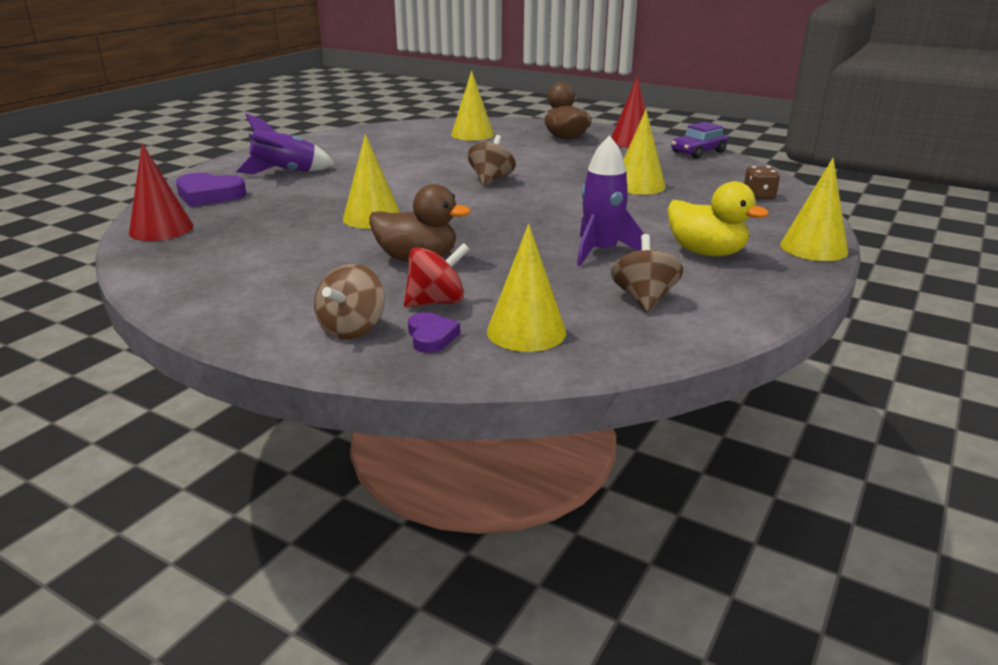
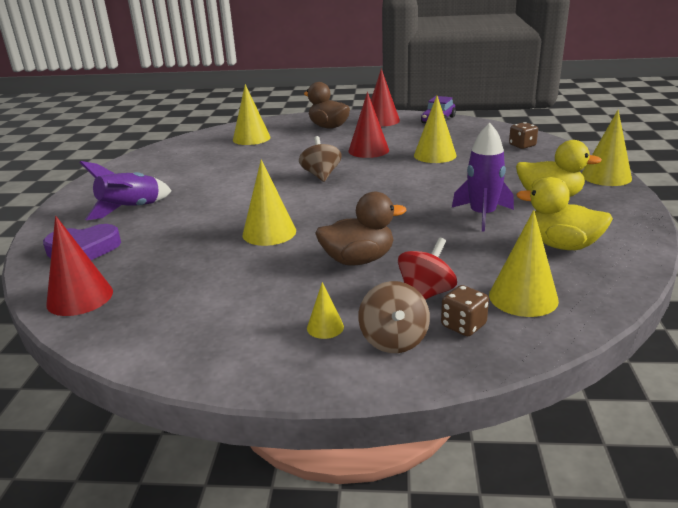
camera: 25 degrees left, 0 degrees up
purple heart [408,312,460,353] -> brown dice [441,285,489,336]
brown spinning top [611,234,683,312] -> yellow duck [516,177,613,250]
none -> yellow cone [307,282,344,339]
none -> red cone [349,92,389,158]

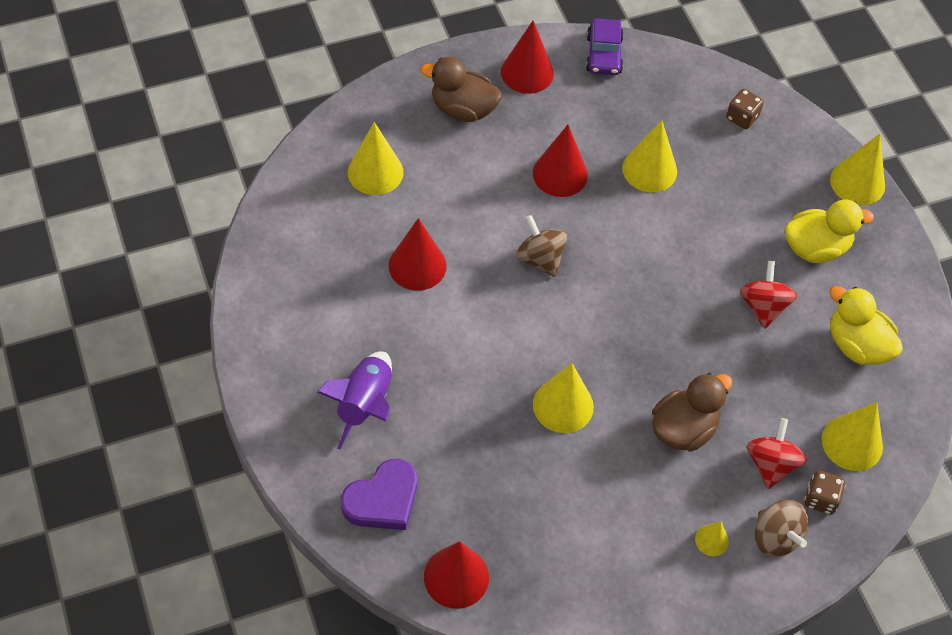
camera: 30 degrees left, 30 degrees up
purple rocket [452,123,514,232] -> red spinning top [740,261,797,329]
yellow duck [516,177,613,250] -> yellow duck turned 45 degrees clockwise [829,286,903,365]
none -> red cone [389,218,447,291]

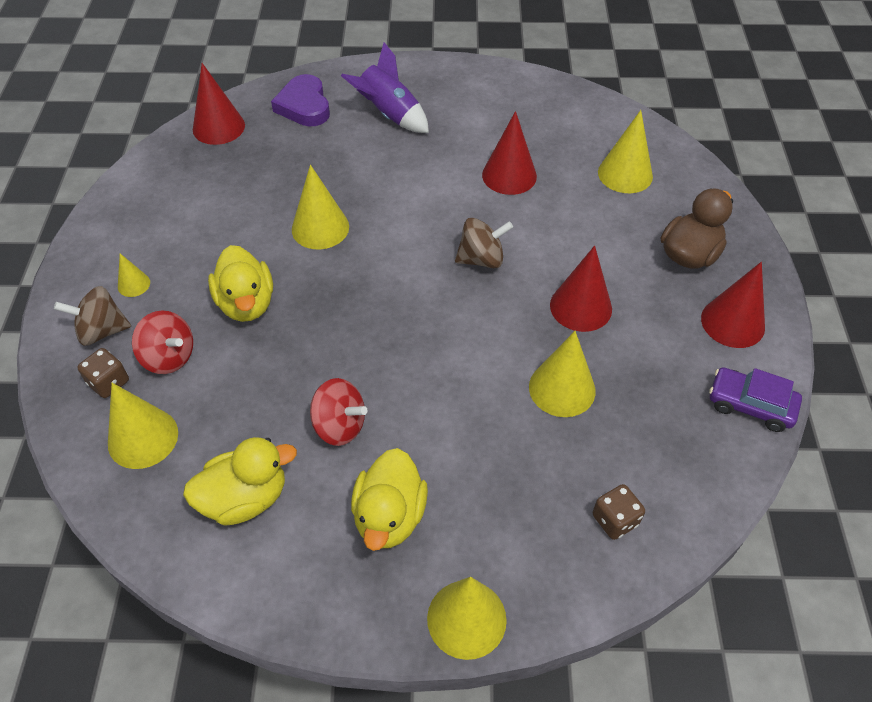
camera: 115 degrees right, 5 degrees down
brown duck [652,373,733,452] -> yellow duck [208,245,273,322]

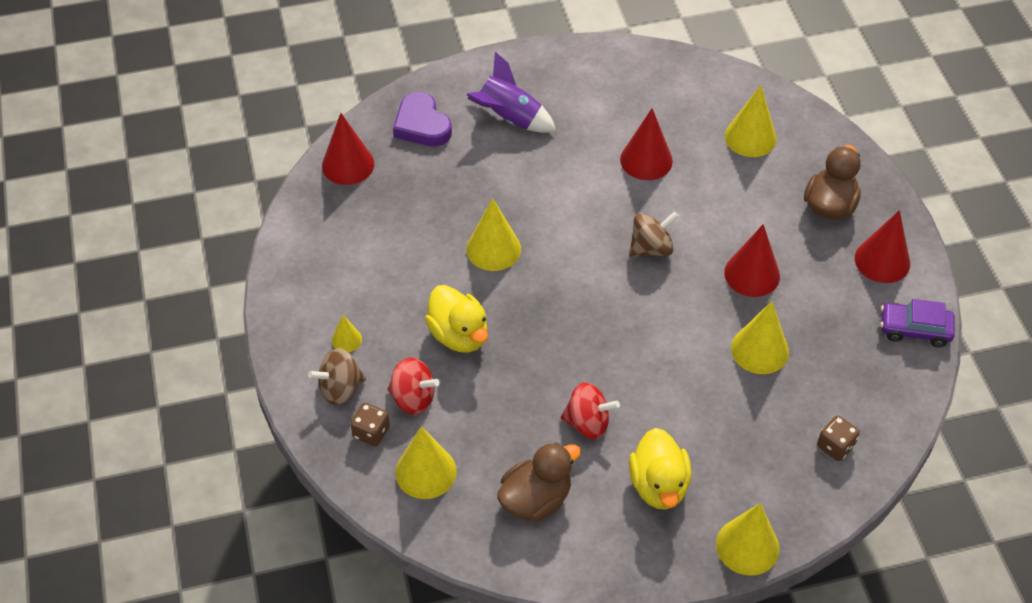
camera: 15 degrees left, 0 degrees up
yellow duck [183,437,297,526] -> brown duck [497,442,581,522]

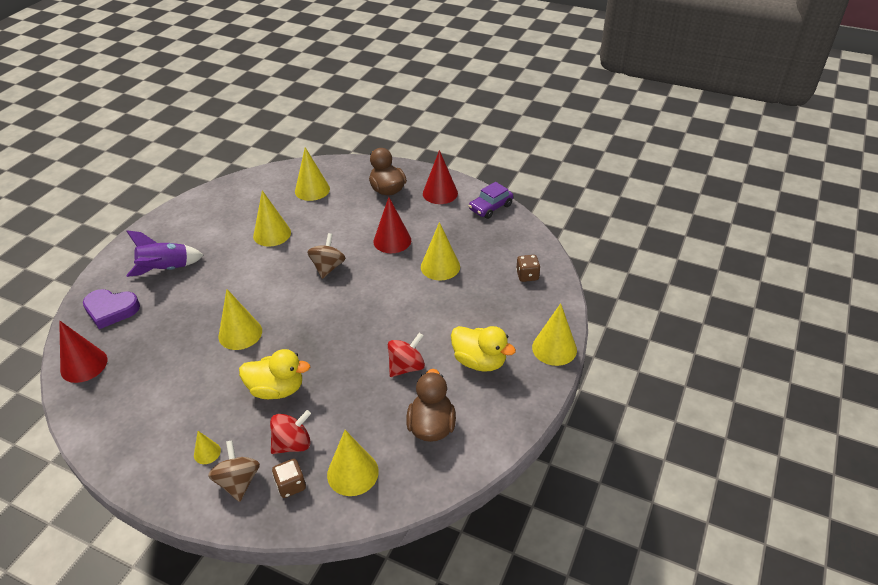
camera: 50 degrees left, 10 degrees down
brown spinning top [308,348,366,405] -> brown spinning top turned 150 degrees clockwise [208,440,260,502]
red cone [620,108,673,180] -> yellow cone [253,190,291,247]

